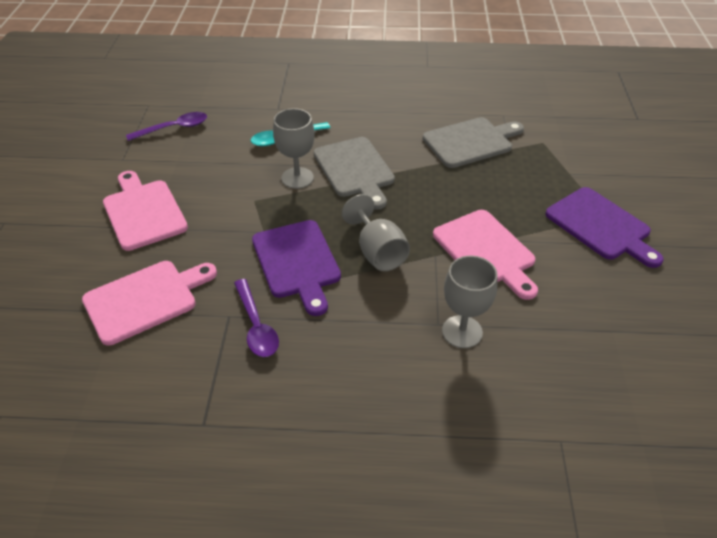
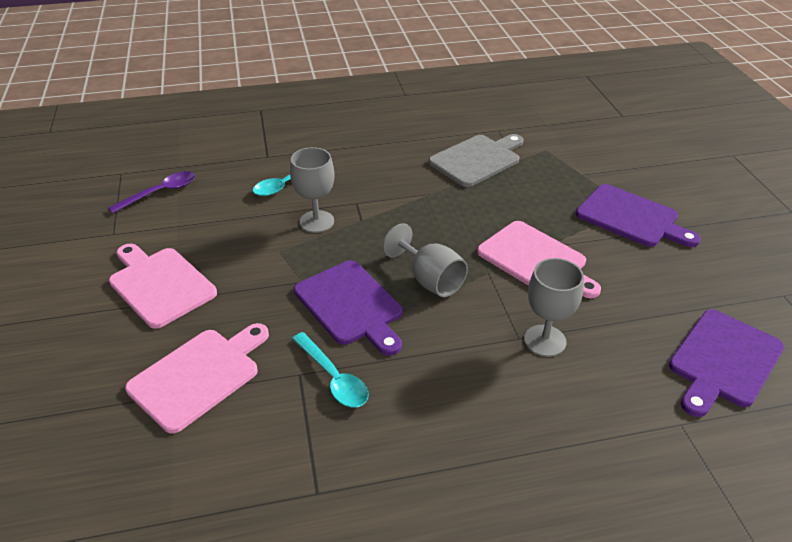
camera: 15 degrees left, 5 degrees down
purple spoon [234,279,279,357] -> turquoise spoon [292,332,368,407]
grey cutting board [314,137,395,210] -> none
none -> purple cutting board [669,309,784,417]

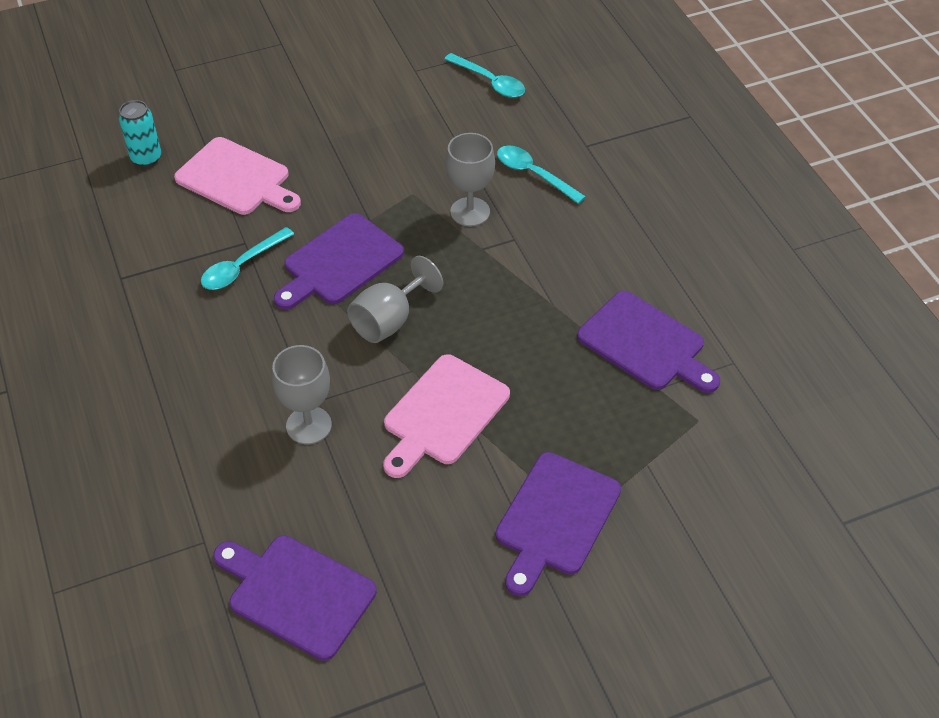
camera: 80 degrees right, 10 degrees up
purple spoon [108,171,195,213] -> turquoise spoon [444,53,525,98]
pink cutting board [109,244,217,329] -> none
grey cutting board [429,134,524,187] -> purple cutting board [577,291,720,393]
none -> turquoise can [119,100,161,167]

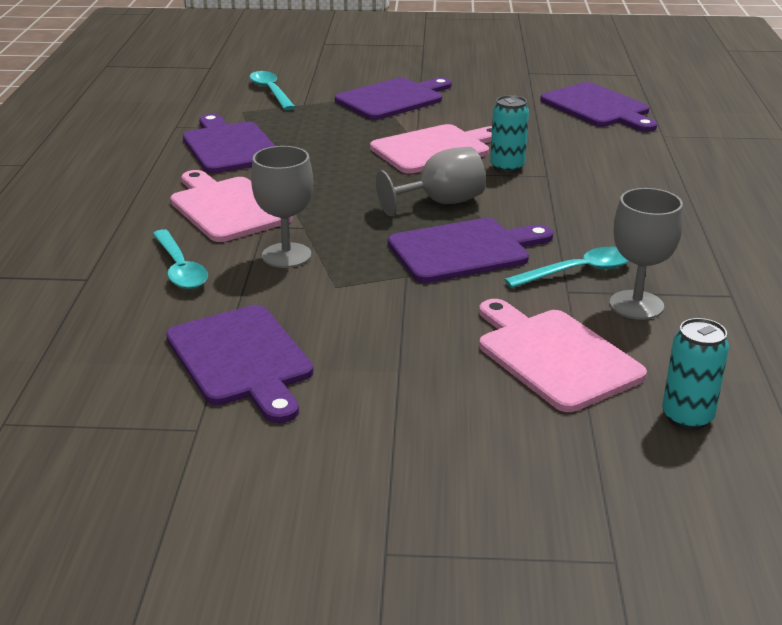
camera: 155 degrees left, 20 degrees down
grey goblet [272,345,332,444] -> grey goblet moved to [610,188,683,320]
turquoise spoon [444,53,525,98] -> turquoise spoon moved to [250,71,295,110]
none -> purple cutting board [166,305,314,423]
none -> pink cutting board [170,170,293,242]
none -> turquoise can [490,95,529,173]

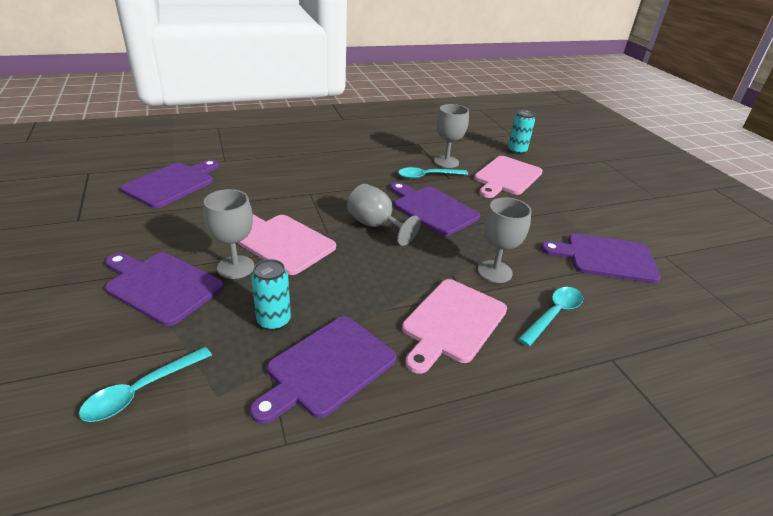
camera: 115 degrees left, 5 degrees up
purple cutting board [166,305,314,423] -> purple cutting board turned 120 degrees counterclockwise [541,233,661,283]
turquoise can [490,95,529,173] -> turquoise can moved to [251,259,291,331]
turquoise spoon [504,247,629,288] -> turquoise spoon turned 60 degrees counterclockwise [398,167,468,179]
none -> grey goblet [204,189,254,279]

